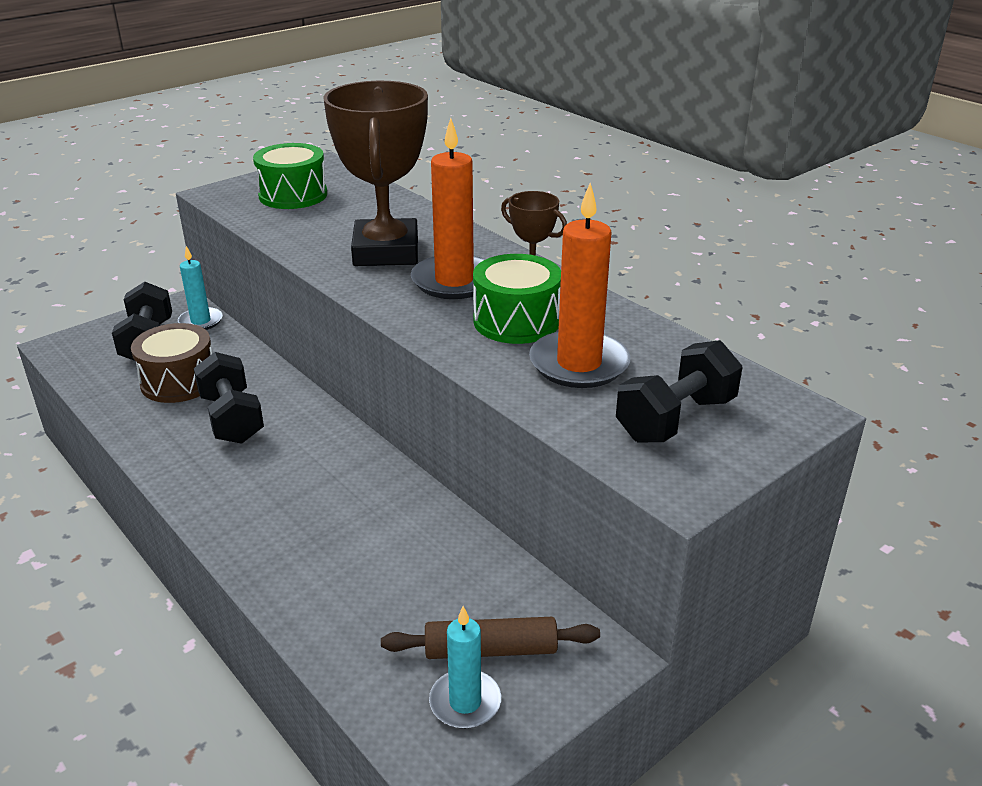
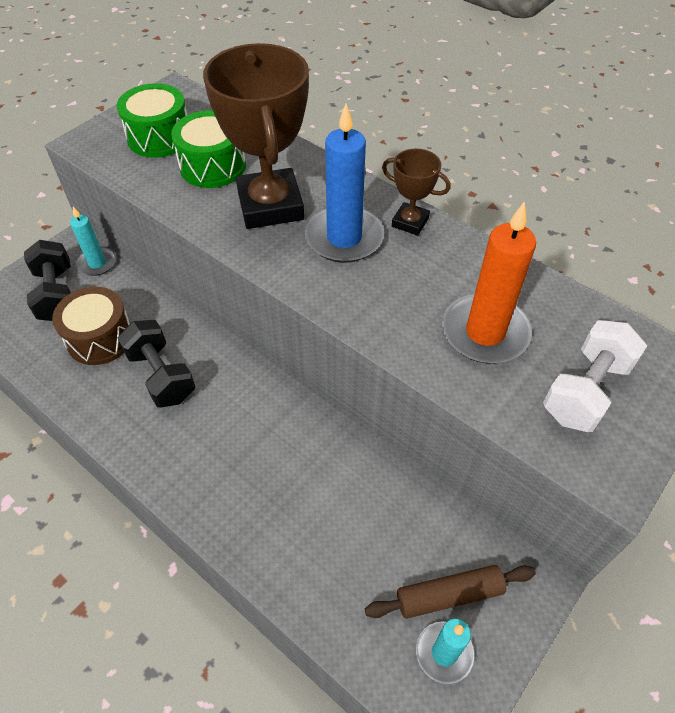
camera: 10 degrees left, 20 degrees up
orange candle [411,118,486,299] -> blue candle [305,104,384,263]
green drum [473,254,561,344] -> green drum moved to [171,110,246,188]
black dumbbell [616,340,743,443] -> white dumbbell [543,320,647,432]

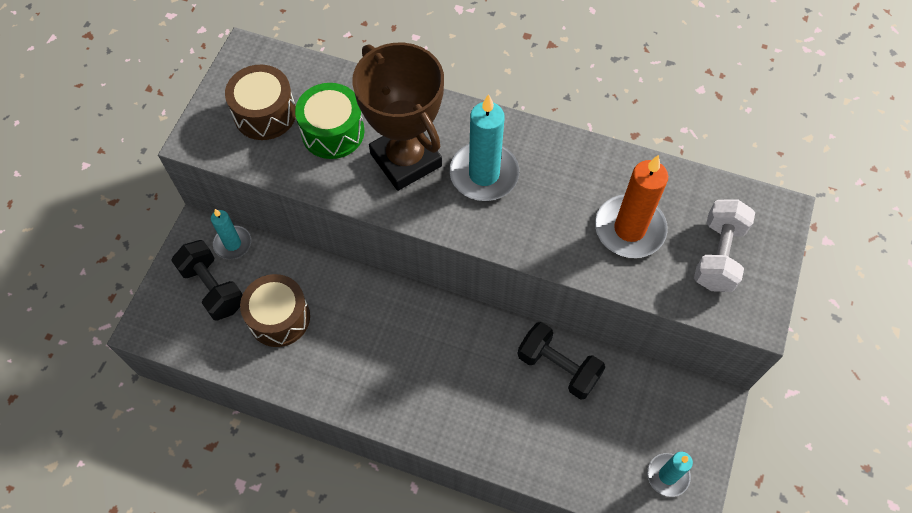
camera: 20 degrees left, 10 degrees up
green drum [117,83,187,158] -> brown drum [225,65,296,140]
black dumbbell [118,320,195,408] -> black dumbbell moved to [517,322,605,400]
blue candle [305,104,384,263] -> turquoise candle [449,94,519,201]
brown rolling pin [365,565,536,619] -> none
brown trophy [382,149,451,236] -> none

